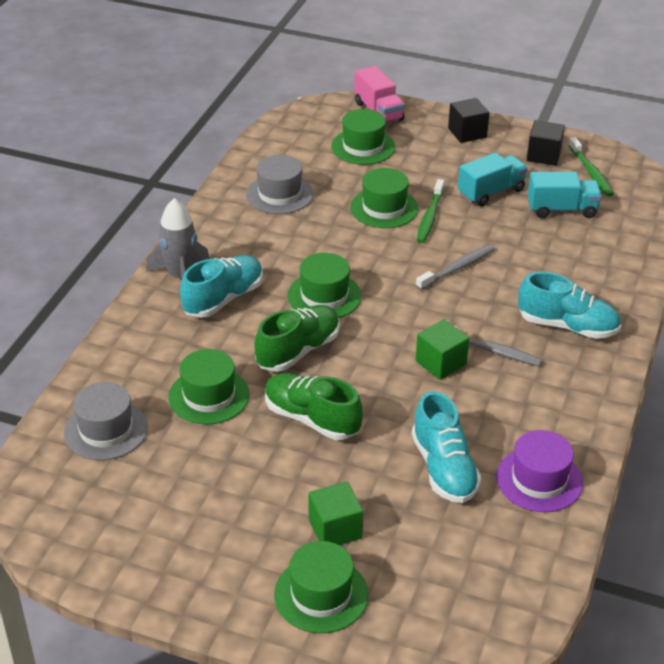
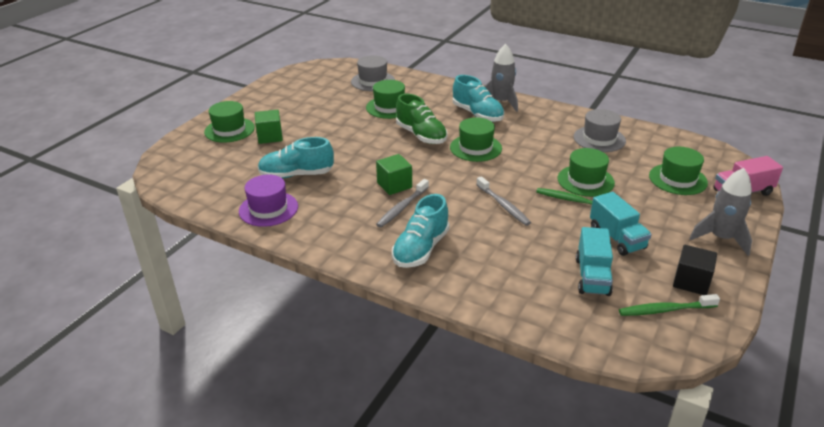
camera: 100 degrees right, 5 degrees down
green shoe [265,373,363,440] -> none
black cube [448,98,489,143] -> grey rocket [689,168,752,256]

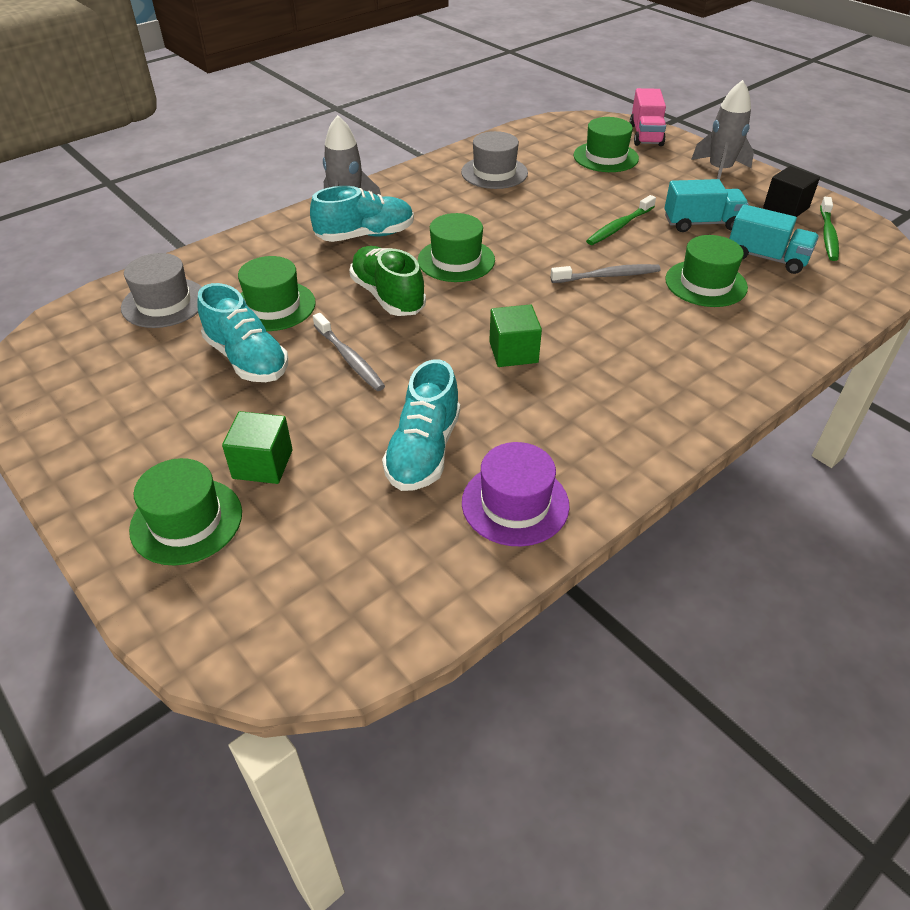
camera: 70 degrees left, 10 degrees up
grey toothbrush [376,179,429,227] -> grey toothbrush moved to [313,313,385,391]
turquoise shoe [392,194,449,268] -> turquoise shoe moved to [197,283,288,382]
green shoe [396,94,447,144] -> green shoe turned 105 degrees counterclockwise [349,246,426,316]
green hat [558,148,615,197] -> green hat moved to [665,235,748,307]

